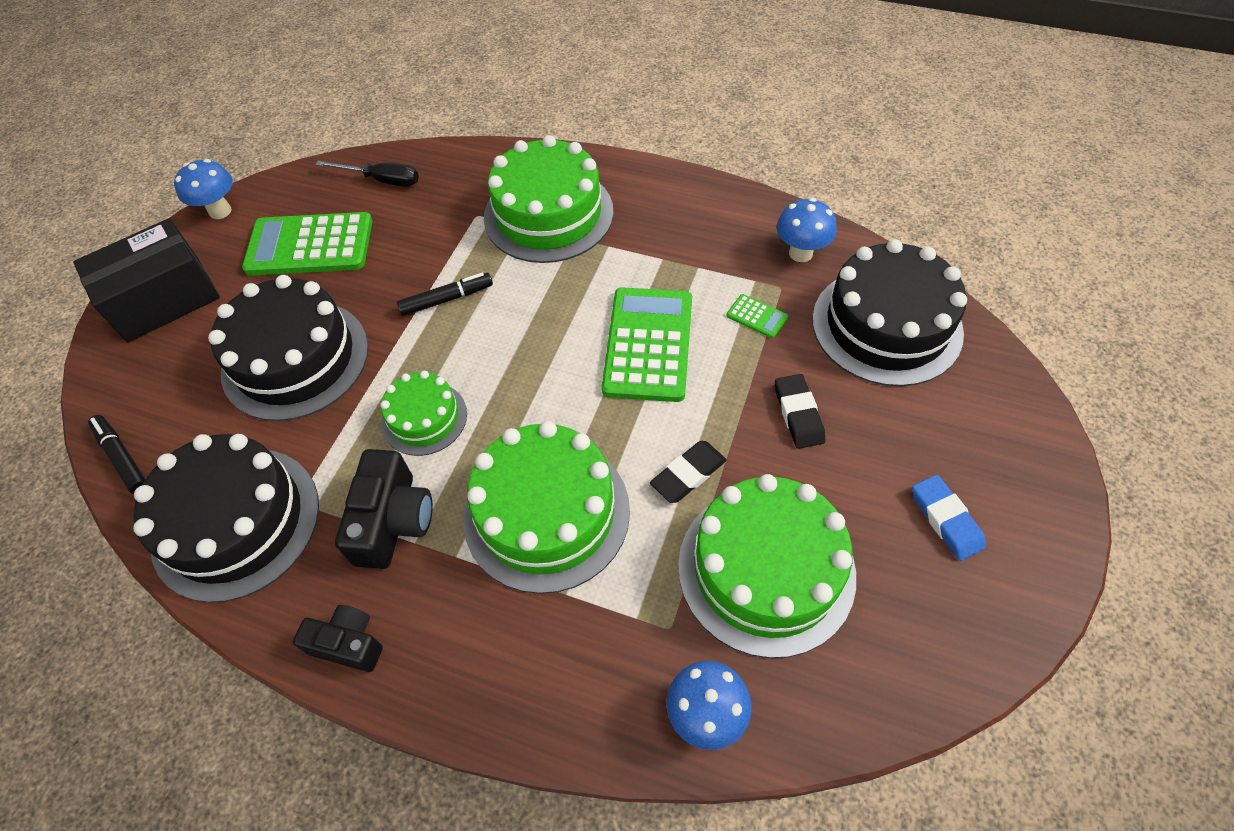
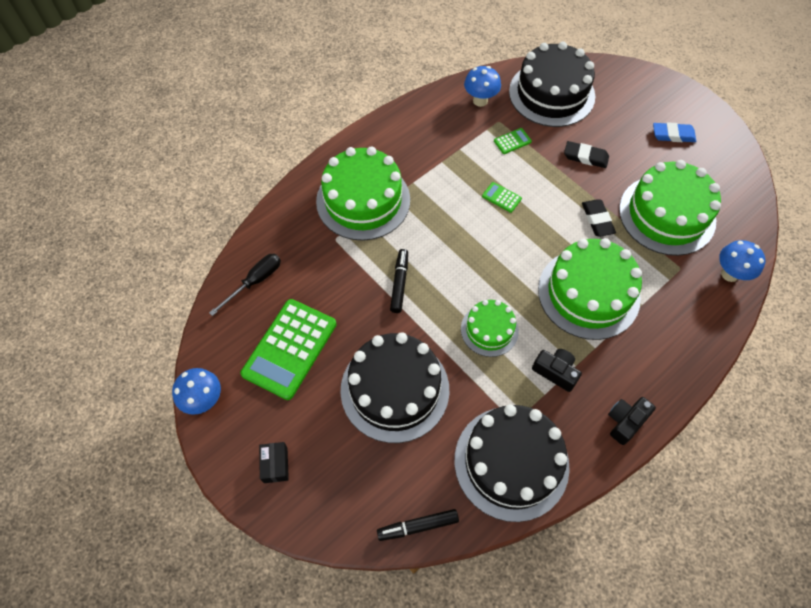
camera: 65 degrees left, 5 degrees up
black box [73,218,220,342] -> black box [259,442,289,483], size x0.43
black camera [335,449,433,569] -> black camera [532,349,582,392], size x0.66
green calculator [602,287,692,402] -> green calculator [482,182,522,213], size x0.42

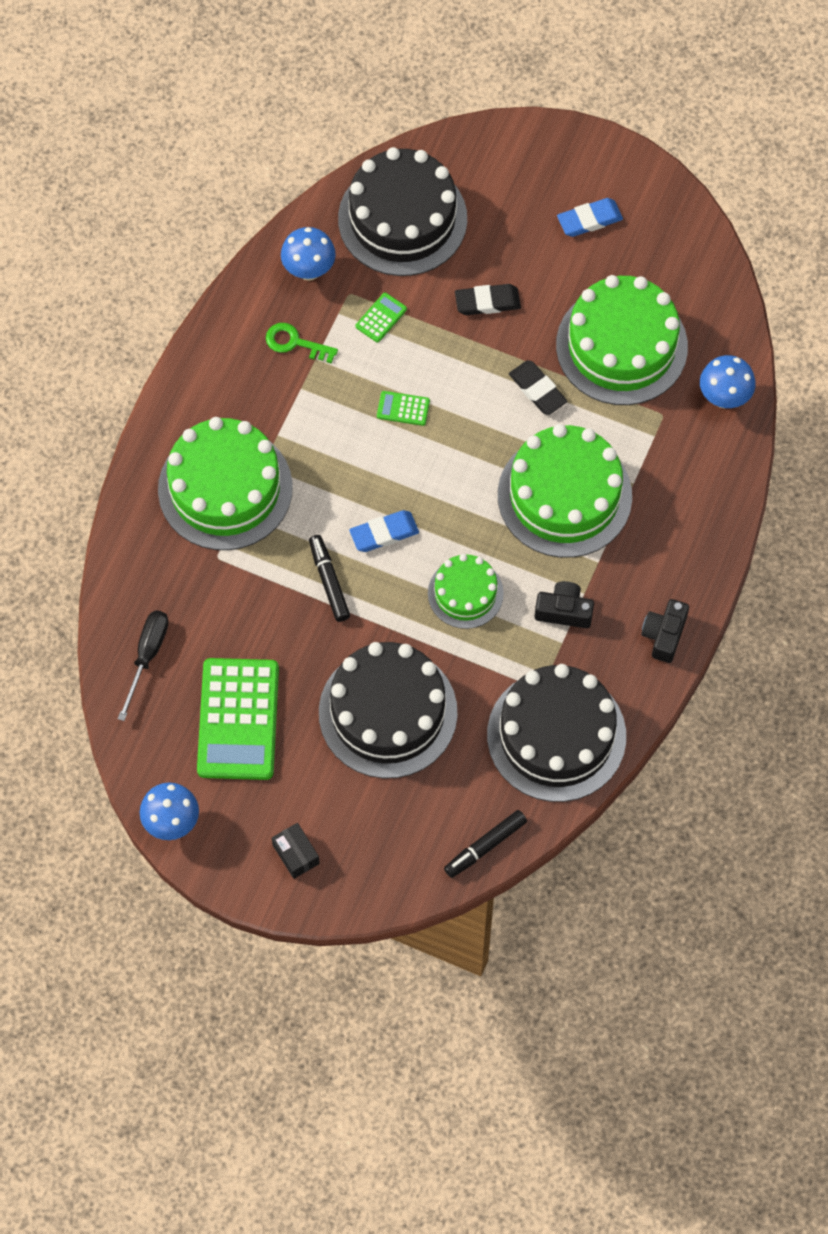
camera: 25 degrees left, 5 degrees up
none -> green key [266,323,338,364]
none -> blue eraser [349,510,419,552]

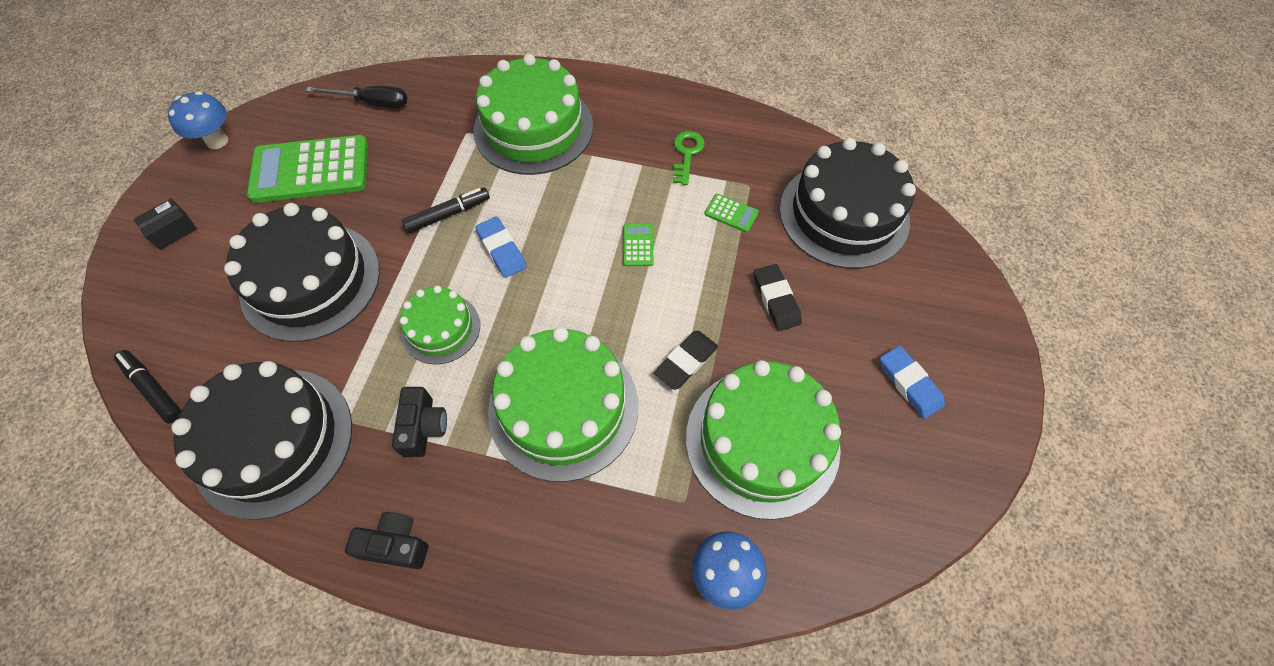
camera: 80 degrees right, 5 degrees down
blue mushroom [281,227,336,281] -> none

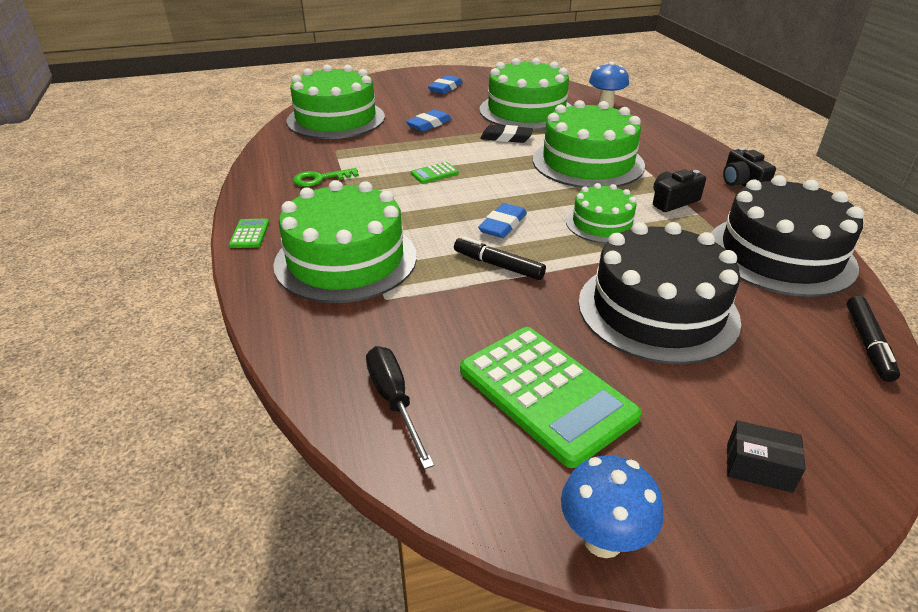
camera: 120 degrees left, 25 degrees down
green calculator [705,193,759,233] -> green calculator moved to [229,219,269,248]
black eraser [754,264,802,331] -> blue eraser [406,110,452,132]
black cake [780,138,916,269] -> green cake [286,65,385,139]

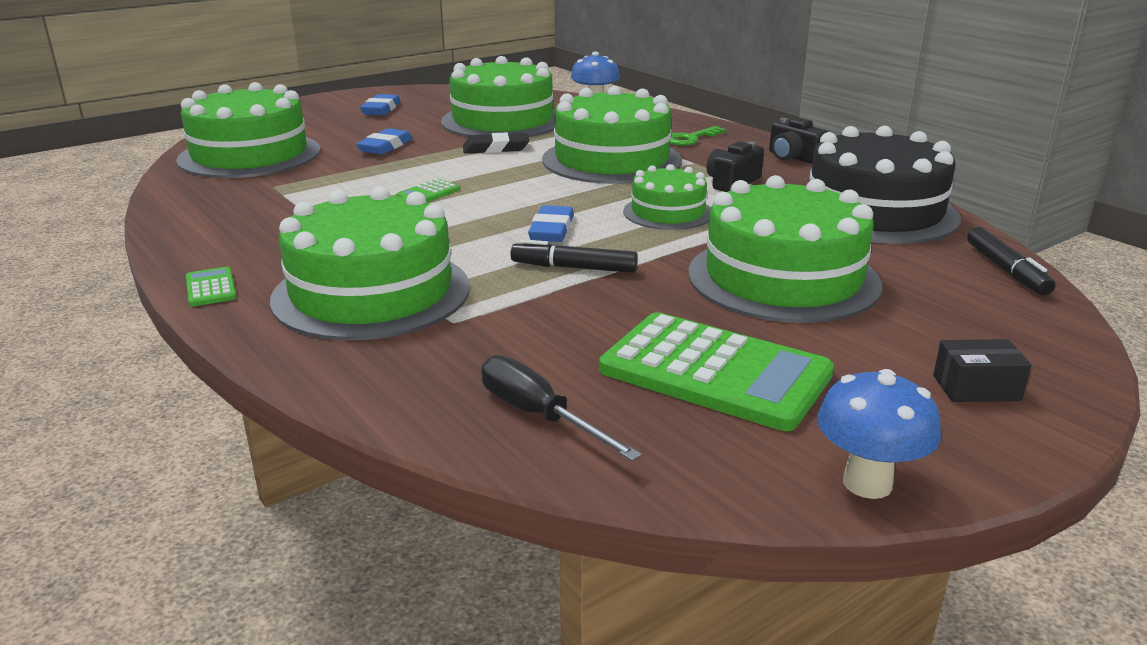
camera: 20 degrees left, 10 degrees down
green key [293,168,359,187] -> green key moved to [670,126,726,146]
black cake [578,222,741,364] -> green cake [688,175,882,323]

